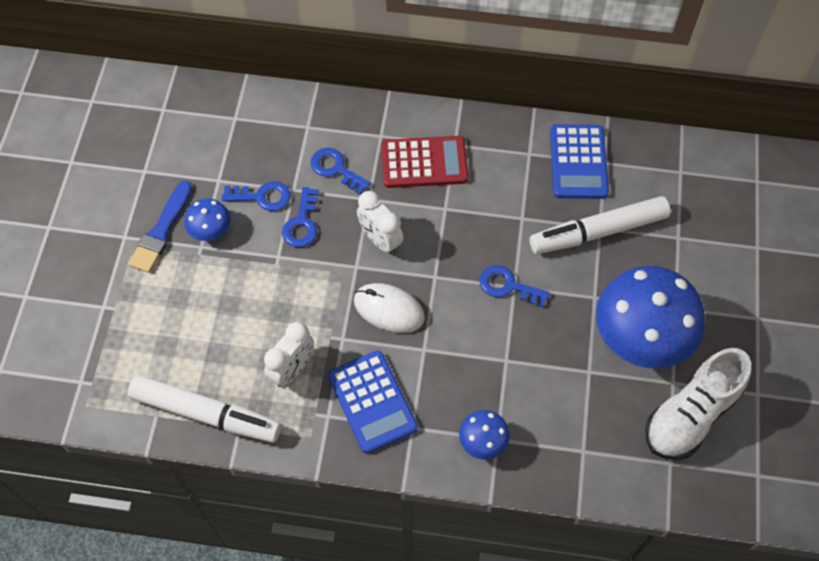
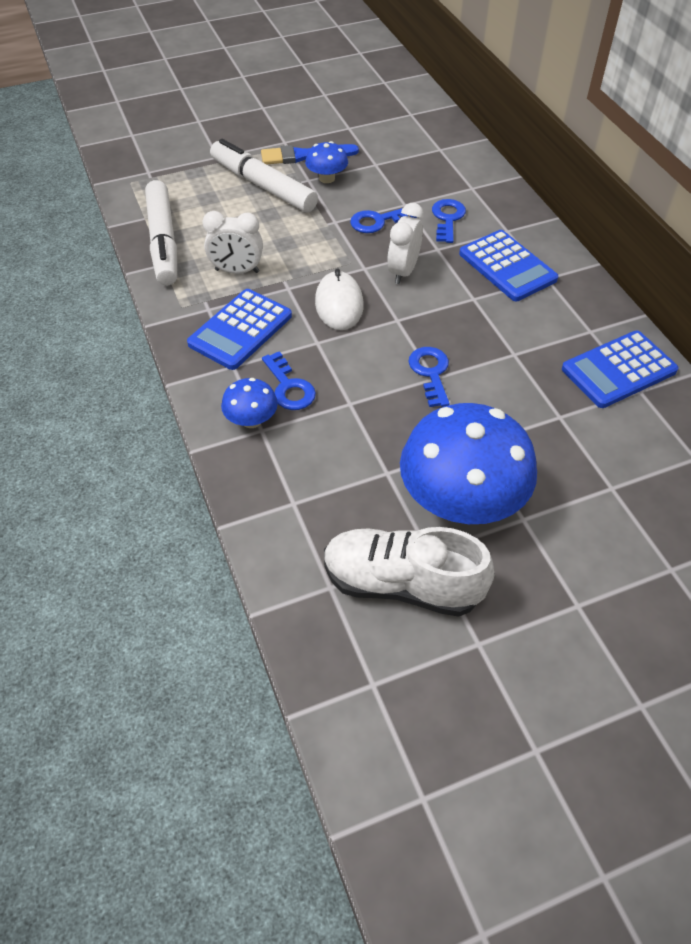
camera: 60 degrees right, 10 degrees down
blue key [222,181,291,211] -> blue key moved to [262,351,316,410]
red calculator [381,136,468,188] -> blue calculator [459,230,558,301]
white marker [530,196,671,254] -> white marker moved to [210,139,318,212]

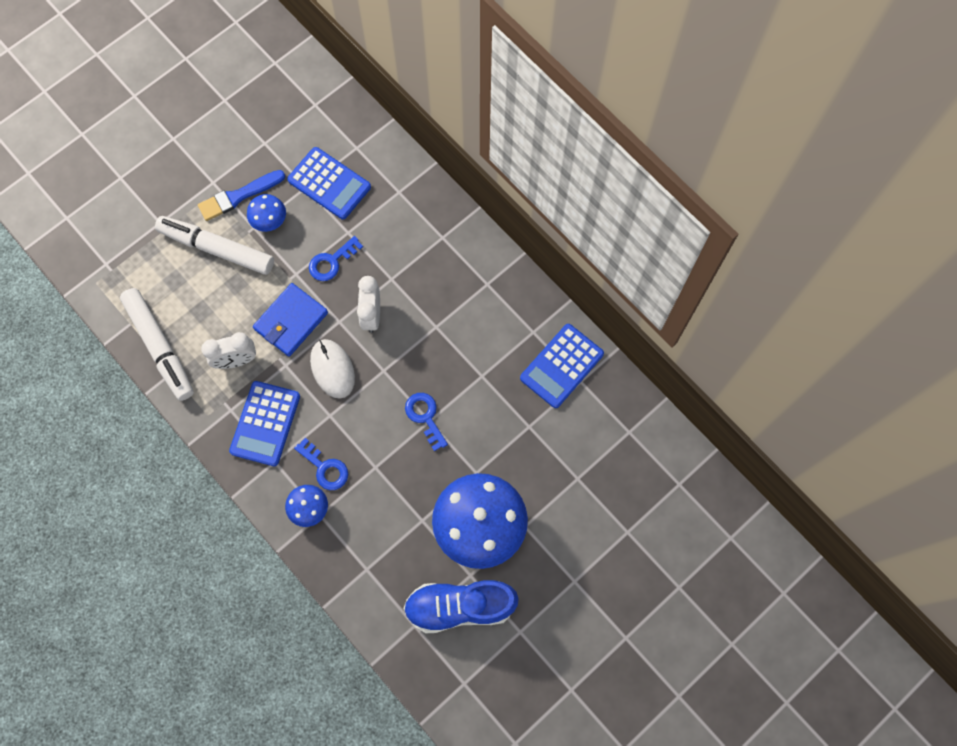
camera: 20 degrees left, 20 degrees up
white shoe [324,527,494,617] -> blue shoe [403,580,519,633]
blue key [432,199,466,243] -> none
blue calculator [459,230,558,301] -> blue calculator moved to [287,147,371,219]
none -> blue wallet [253,283,328,357]

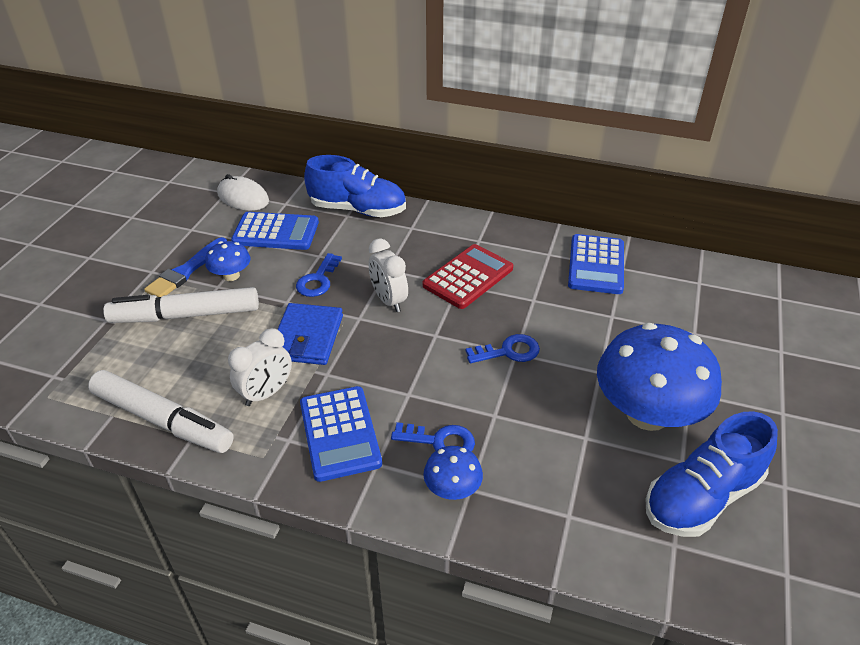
camera: 30 degrees left, 30 degrees down
white mouse [310,339,355,399] -> white mouse moved to [217,174,269,211]
blue key [405,393,448,451] -> blue key turned 135 degrees clockwise [466,334,540,363]
none -> blue shoe [304,155,406,217]
none -> red calculator [423,244,513,309]

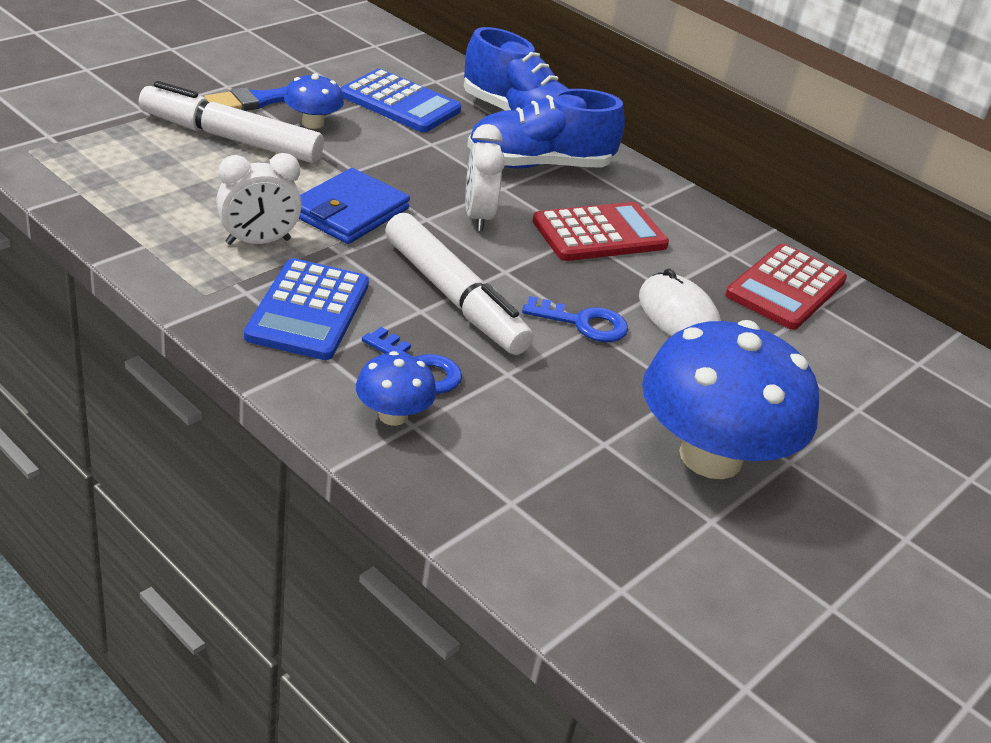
camera: 20 degrees right, 5 degrees down
white marker [88,370,234,453] -> white marker moved to [385,213,533,355]
white mouse [217,174,269,211] -> white mouse moved to [639,269,721,336]
blue key [296,253,342,297] -> none
blue calculator [568,234,624,294] -> red calculator [726,244,847,330]
blue shoe [646,411,778,537] -> blue shoe moved to [467,89,625,168]

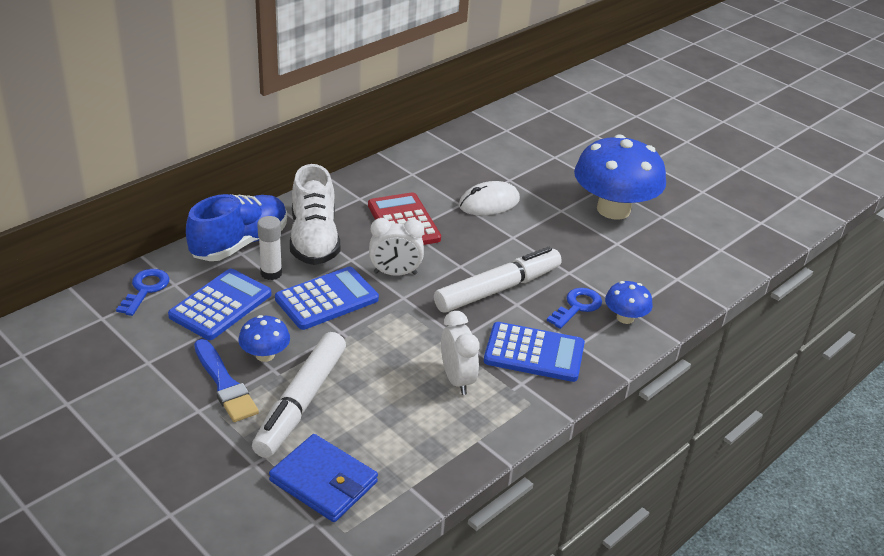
camera: 85 degrees left, 0 degrees up
blue wallet [298,168,410,244] -> blue wallet moved to [269,434,378,522]
blue shoe [467,89,625,168] -> white shoe [290,164,340,265]
blue key [522,296,628,342] -> blue key moved to [116,269,169,316]
red calculator [726,244,847,330] -> none
none -> white glue stick [257,216,282,280]
none -> blue calculator [275,267,379,330]

